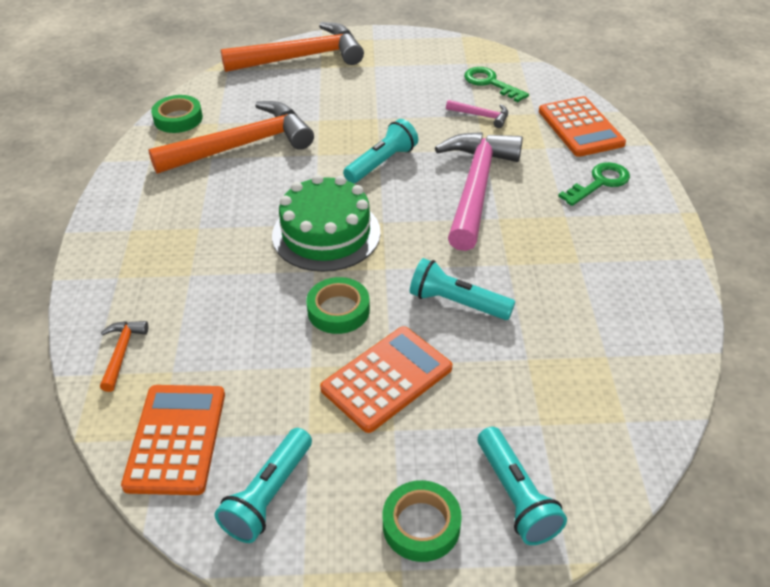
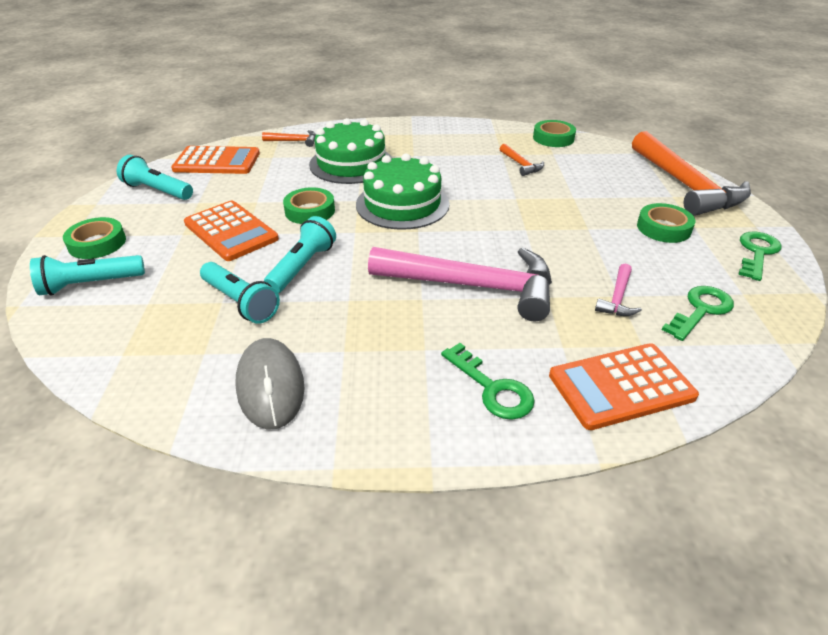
camera: 90 degrees right, 5 degrees down
orange hammer [148,101,314,174] -> orange hammer [500,144,544,176], size x0.42
turquoise flashlight [343,119,418,183] -> turquoise flashlight moved to [200,262,280,324]
none -> grey mouse [236,338,305,430]
none -> green cake [309,118,392,184]
none -> green tape [637,203,695,243]
none -> green key [738,232,782,281]

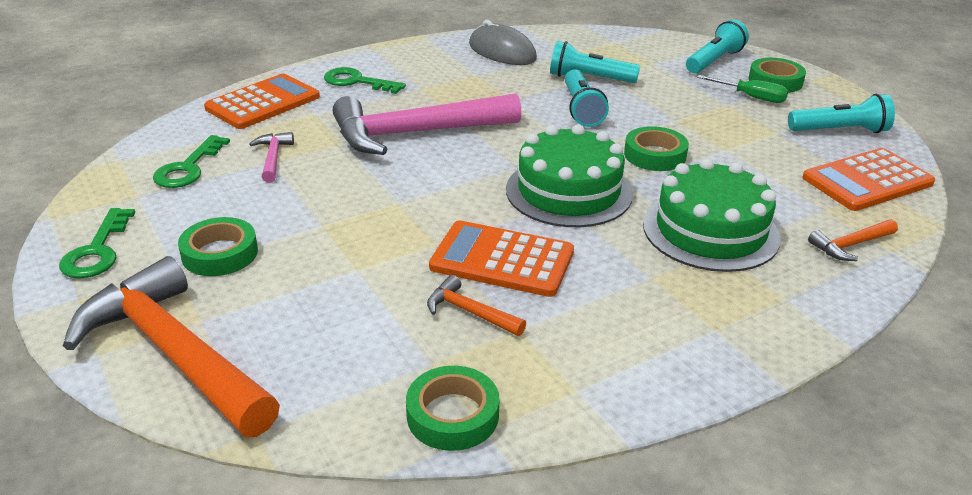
camera: 150 degrees right, 5 degrees down
orange calculator [184,201,279,261] -> orange calculator moved to [429,221,574,297]
none -> green screwdriver [697,75,788,103]

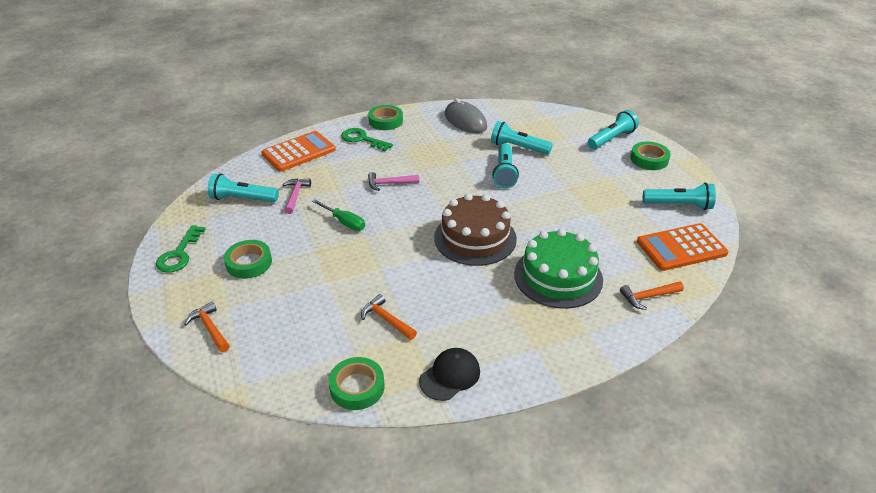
camera: 10 degrees right, 5 degrees up
orange hammer [63,256,280,437] -> orange hammer [184,302,230,352], size x0.42
green key [153,135,230,188] -> turquoise flashlight [208,173,279,202]
pink hammer [333,93,522,155] -> pink hammer [368,172,419,191], size x0.42
orange calculator [429,221,574,297] -> none
green cake [506,125,633,227] -> brown cake [434,193,517,266]
green tape [624,126,689,171] -> green tape moved to [368,105,403,130]
green screwdriver [697,75,788,103] -> green screwdriver moved to [312,200,365,231]
none -> black cap [419,348,480,401]

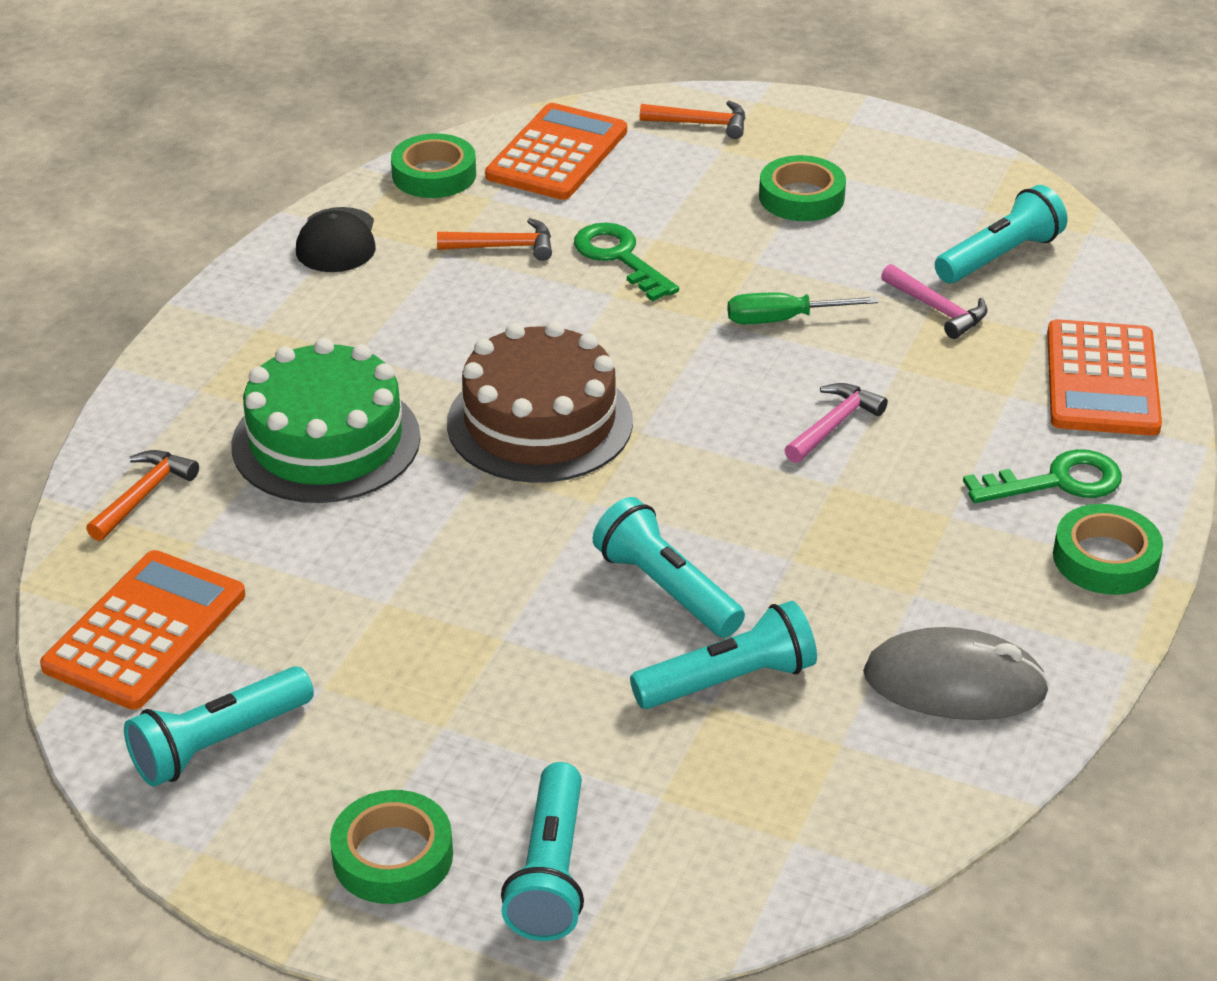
camera: 135 degrees right, 0 degrees up
green key [156,225,206,273] -> green key moved to [574,223,679,301]
none -> orange calculator [485,103,627,200]

